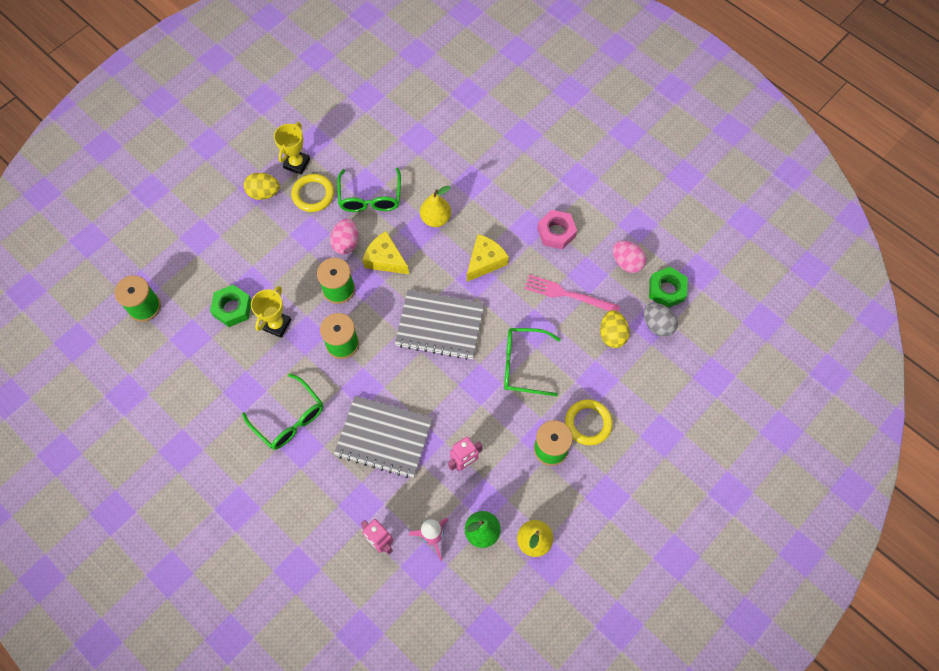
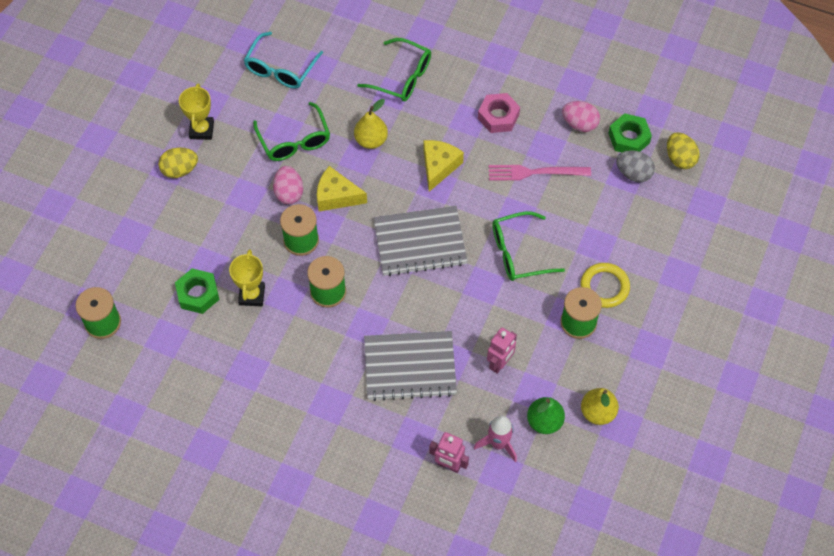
camera: 20 degrees left, 5 degrees down
green glasses [242,373,323,450] -> green glasses moved to [357,38,431,102]
yellow ring [291,174,334,212] -> none
yellow egg [600,310,630,348] -> yellow egg moved to [667,132,699,169]
none -> turquoise glasses [244,32,323,89]

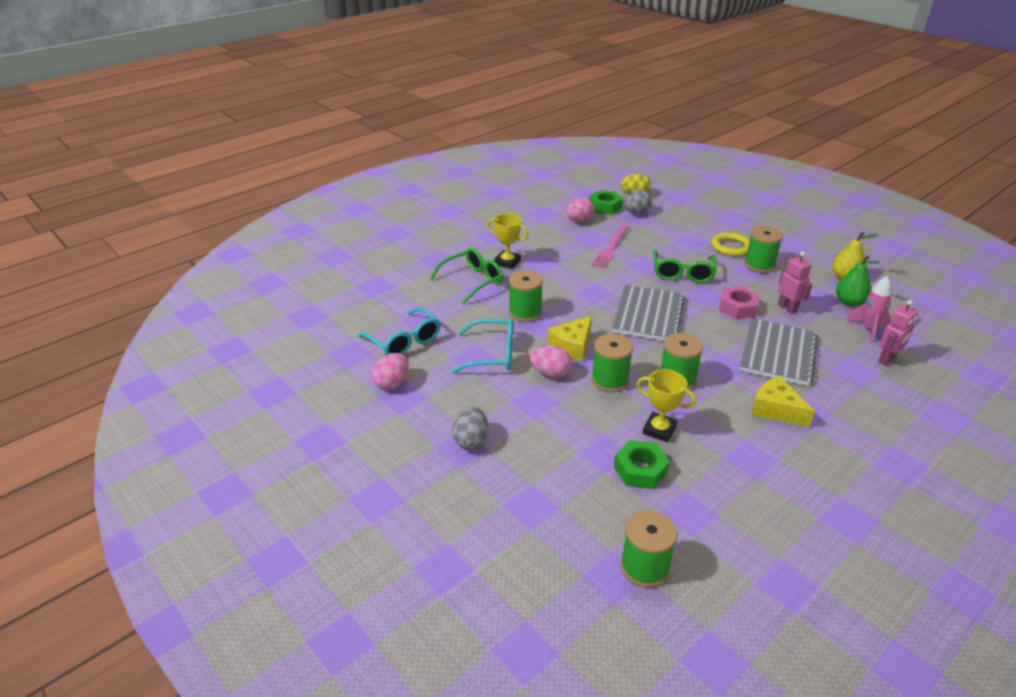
camera: 65 degrees left, 25 degrees down
yellow egg [158,148,198,178] -> grey egg [452,407,488,450]
yellow trophy [179,84,214,140] -> yellow trophy moved to [487,213,528,269]
green glasses [253,102,330,161] -> turquoise glasses [451,319,513,374]
yellow pear [354,99,388,149] -> green spool [509,270,543,322]
yellow cheese [424,140,464,192] -> yellow cheese moved to [751,376,815,427]
pink nut [478,93,520,133] -> pink nut moved to [719,286,760,319]
none -> pink egg [371,353,409,390]

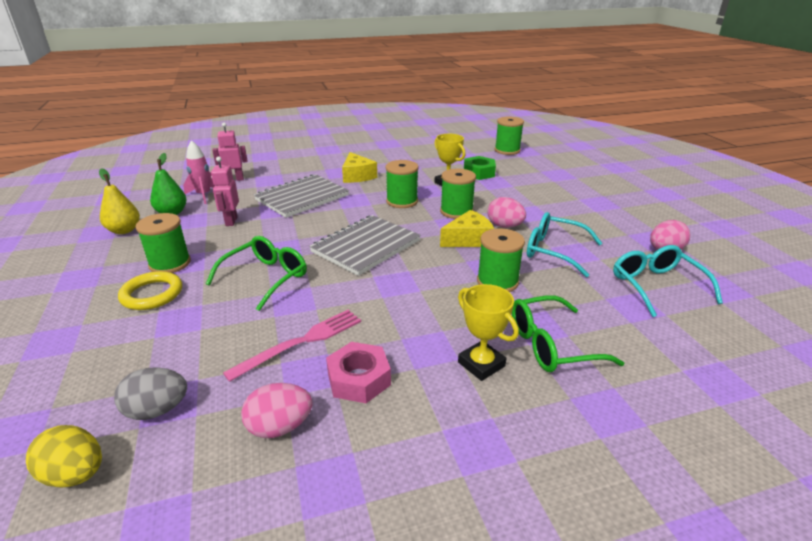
camera: 155 degrees left, 5 degrees down
grey egg [452,407,488,450] -> none
green nut [589,190,623,215] -> none
pink nut [719,286,760,319] -> pink nut moved to [326,342,391,403]

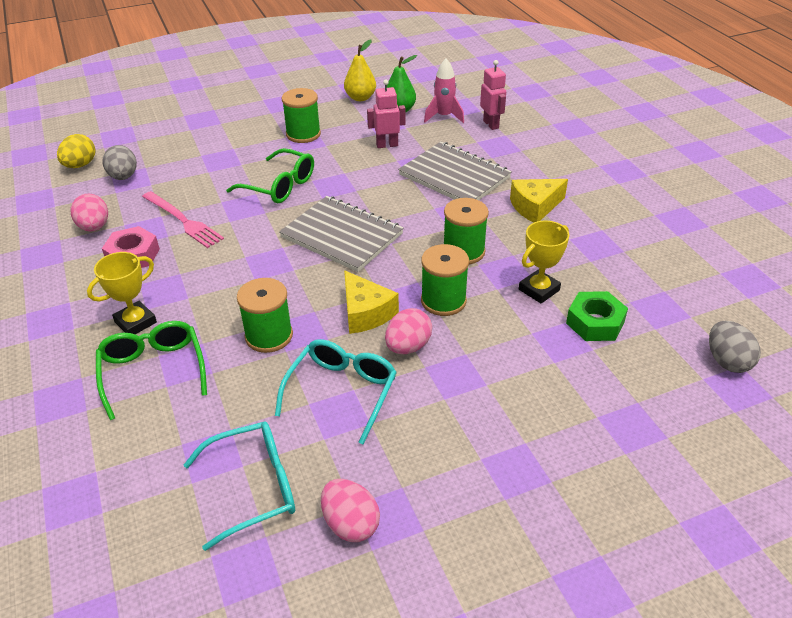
camera: 85 degrees right, 10 degrees up
yellow ring [118,271,182,310] -> none
green spool [495,117,524,155] -> grey egg [709,321,761,373]

